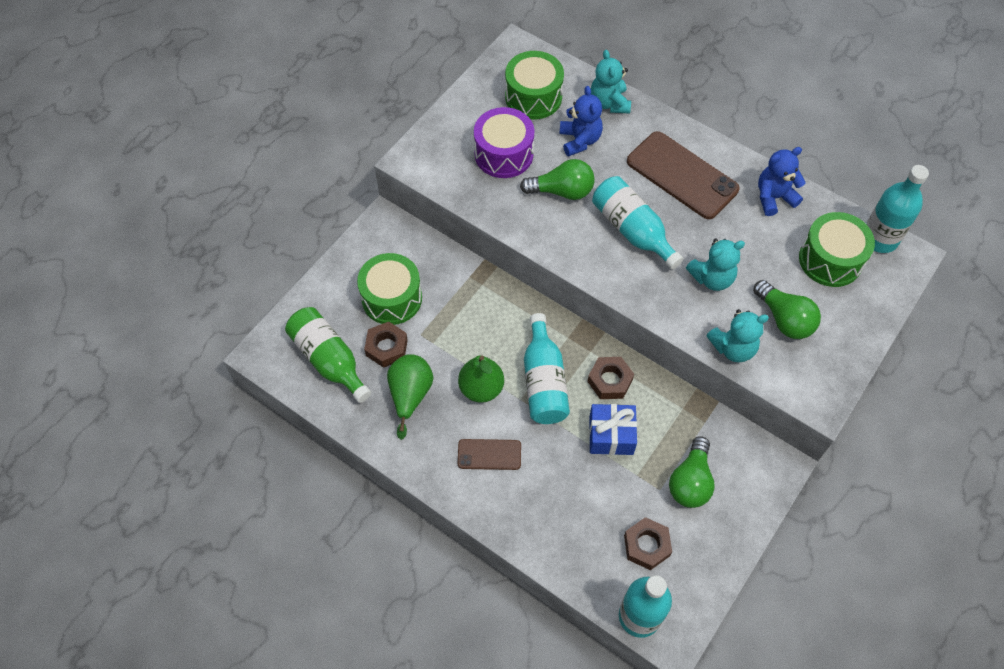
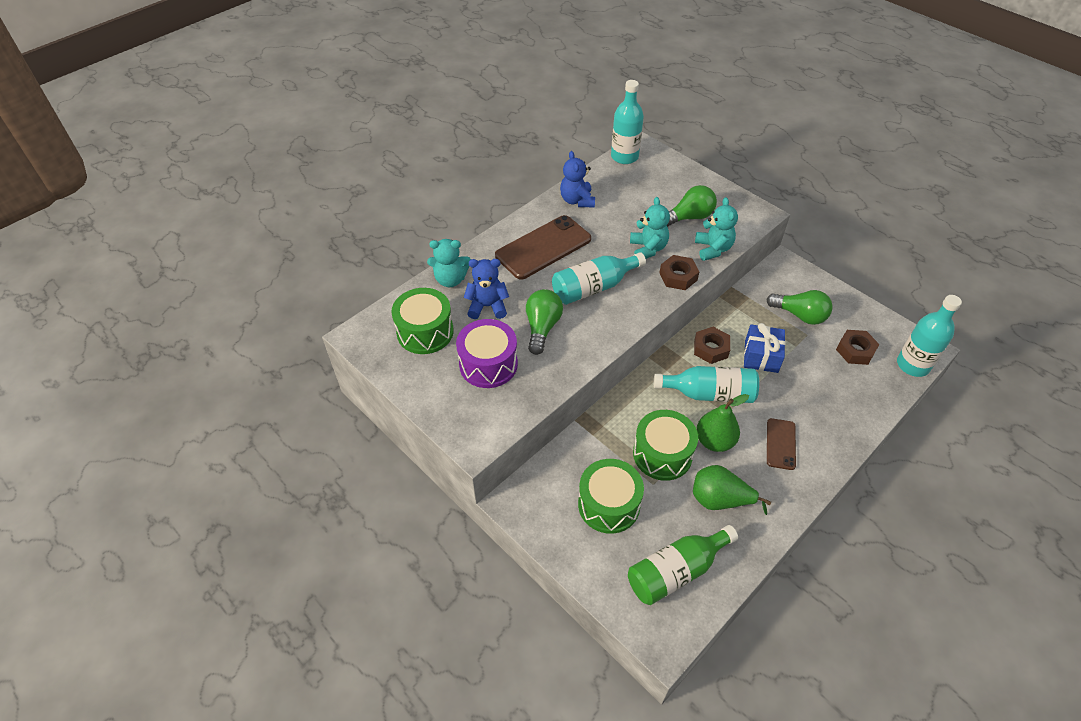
camera: 80 degrees left, 10 degrees down
brown nut [364,322,408,368] -> brown nut moved to [660,255,699,290]
green drum [799,212,875,287] -> green drum moved to [633,410,698,481]

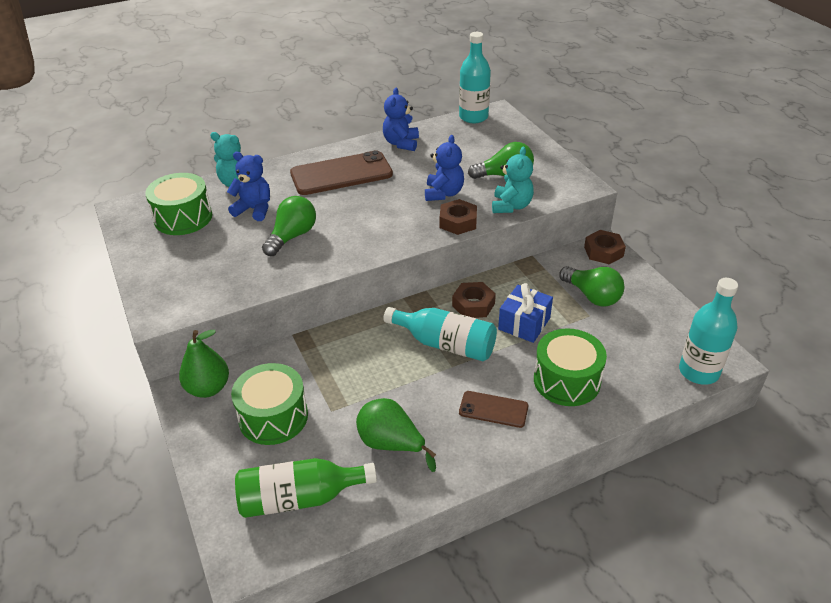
camera: 20 degrees right, 10 degrees down
purple drum [456,319,518,388] -> none
turquoise bottle [552,252,646,305] -> none
turquoise teddy bear [630,197,670,259] -> blue teddy bear [425,135,464,201]
green drum [633,410,698,481] -> green drum moved to [534,328,607,406]
green pear [696,394,749,452] -> green pear moved to [179,330,229,398]
brown phone [767,418,796,470] -> brown phone turned 75 degrees clockwise [459,391,529,428]
brown nut [836,330,879,365] -> brown nut moved to [584,230,626,264]

